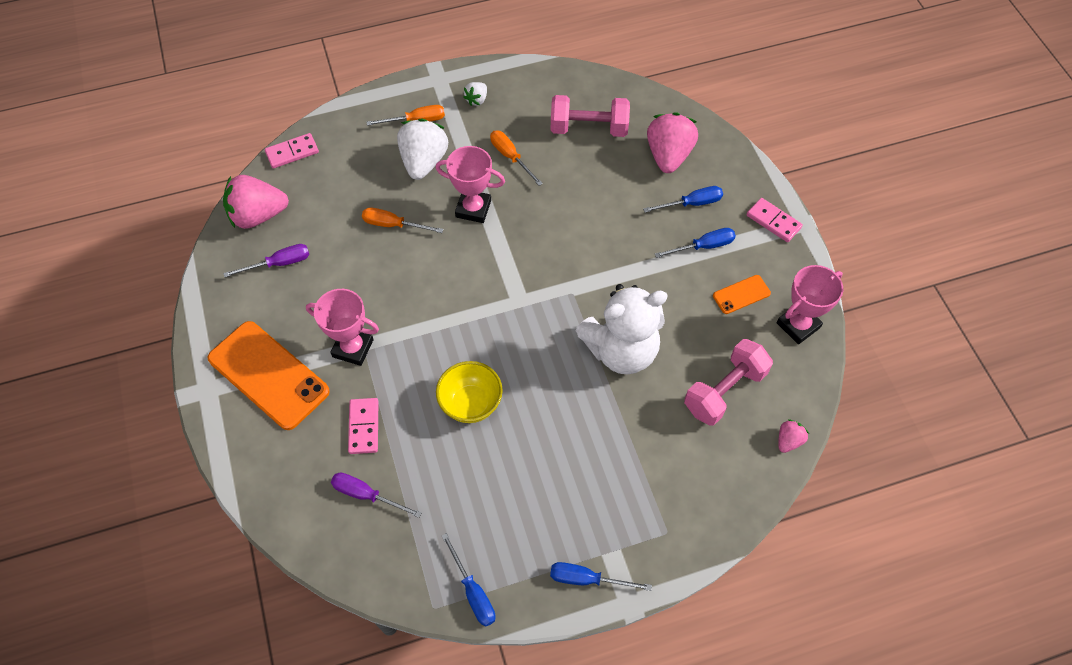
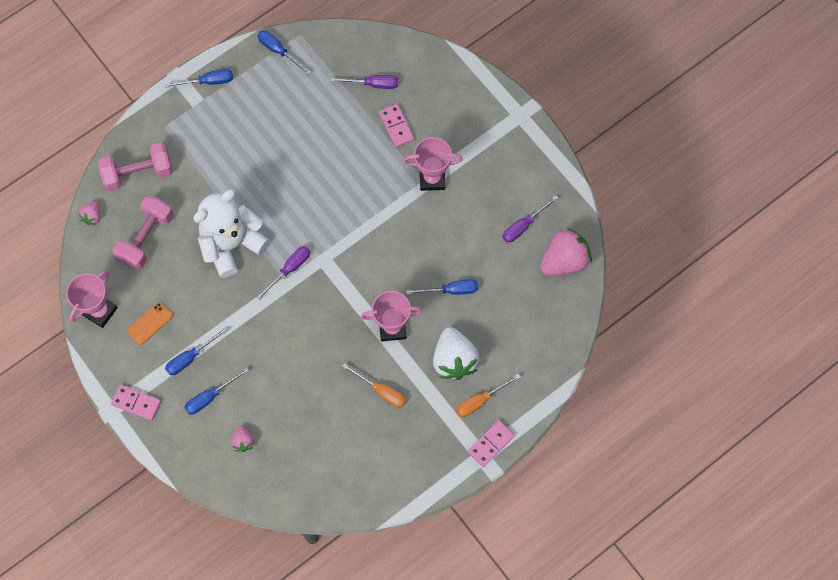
camera: 160 degrees right, 10 degrees up
orange phone [208,321,330,430] -> none
pink domino [265,133,319,168] -> pink domino moved to [468,420,515,467]
orange screwdriver [362,207,444,233] -> blue screwdriver [406,279,478,295]
yellow bowl [436,361,503,423] -> none
white strawberry [463,82,487,106] -> none
pink dumbbell [551,95,630,137] -> pink dumbbell moved to [98,143,173,191]
pink strawberry [647,112,698,173] -> pink strawberry [231,426,254,452], size x0.48
none -> purple screwdriver [256,246,310,300]

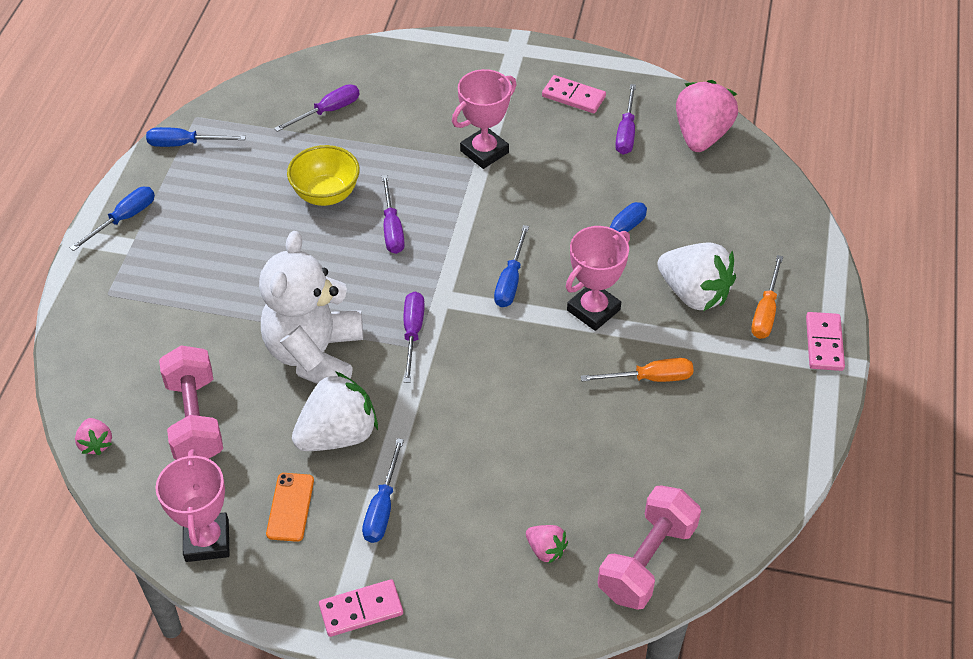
camera: 40 degrees left, 20 degrees down
pink dumbbell [98,143,173,191] -> pink dumbbell moved to [598,486,701,610]
blue screwdriver [184,368,249,414] -> blue screwdriver moved to [494,225,529,307]
pink domino [379,104,414,147] -> pink domino moved to [542,75,606,113]
none -> yellow bowl [287,145,360,206]
none -> white strawberry [292,371,378,451]
none -> purple screwdriver [382,175,405,254]

